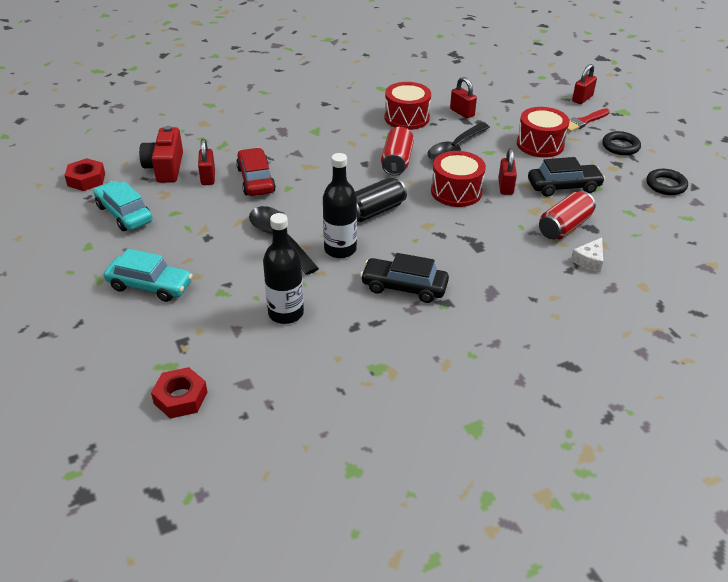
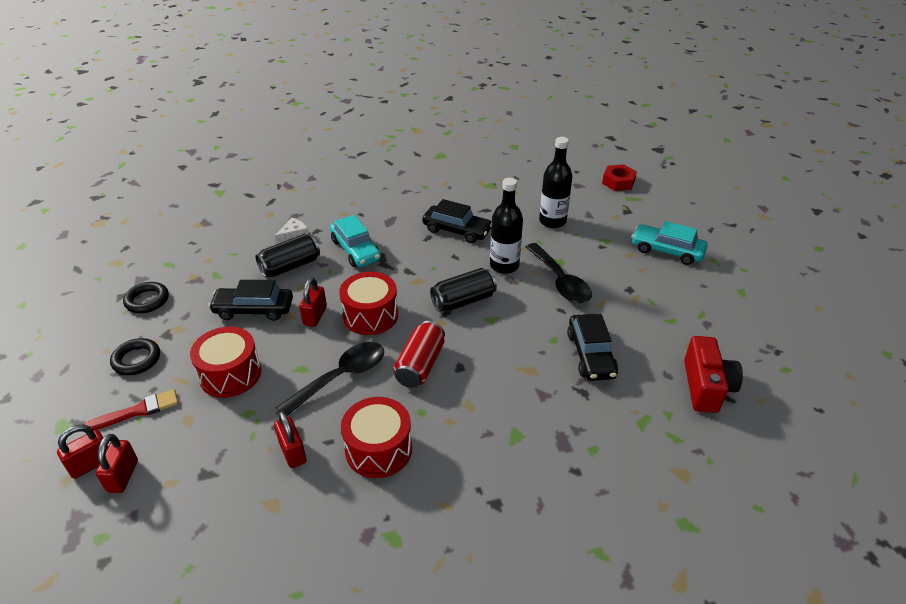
camera: 170 degrees left, 0 degrees up
red nut [64,158,105,191] -> none
turquoise car [93,181,152,231] -> turquoise car moved to [330,215,381,267]
red padlock [198,139,215,185] -> red padlock moved to [96,434,138,493]
red car [236,148,276,196] -> black car [567,314,618,381]
red can [539,191,596,240] -> black can [255,234,320,278]

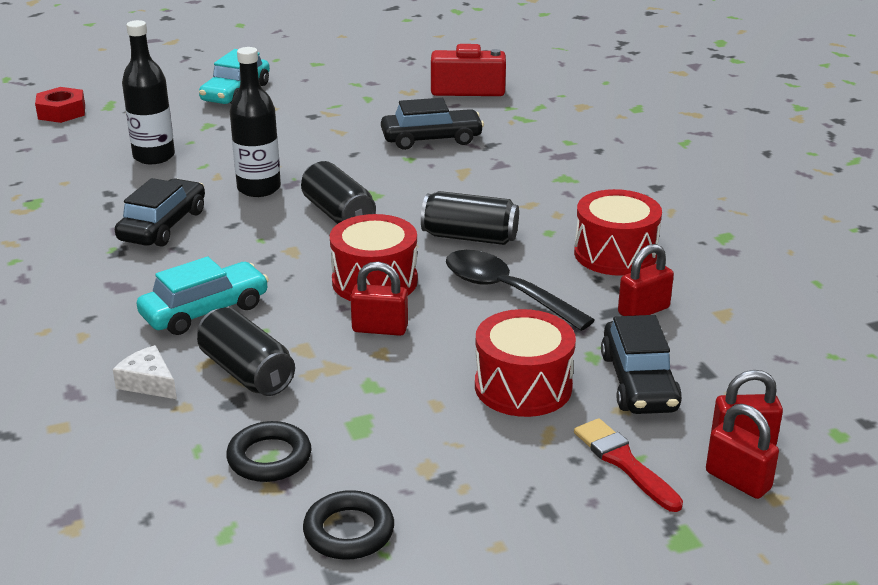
camera: 95 degrees left, 10 degrees down
black ring [110,338,160,375] -> black ring moved to [226,421,312,482]
black car [208,280,293,321] -> black car moved to [601,315,682,414]
red can [394,321,445,388] -> black can [421,191,519,245]
black spoon [526,243,592,303] -> none

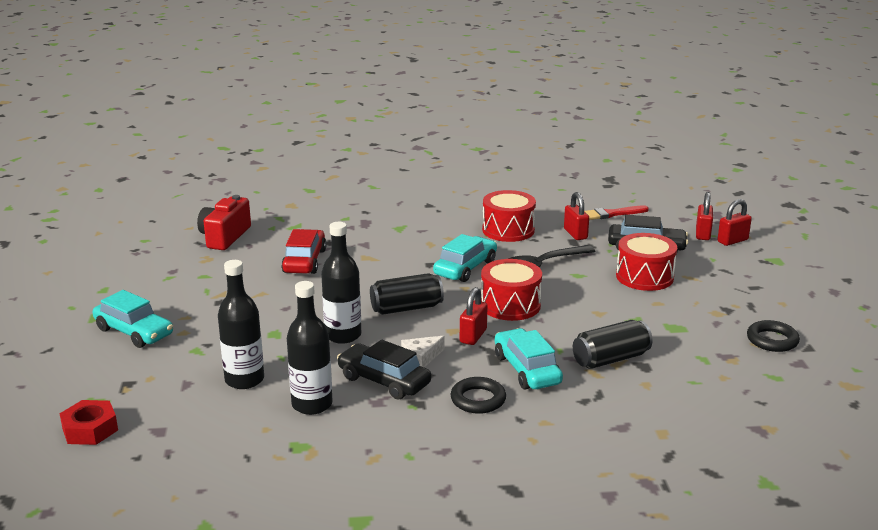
camera: 75 degrees left, 5 degrees down
white cheese [113,345,177,399] -> white cheese moved to [401,335,445,368]
black ring [226,421,312,482] -> black ring moved to [450,377,506,414]
red padlock [350,262,408,336] -> red padlock moved to [460,287,488,345]
black car [381,98,484,150] -> red car [281,229,327,274]
black can [421,191,519,245] -> turquoise car [433,234,497,282]
red brush [574,418,683,512] -> red brush moved to [585,205,649,220]
none -> black bottle [287,281,332,415]

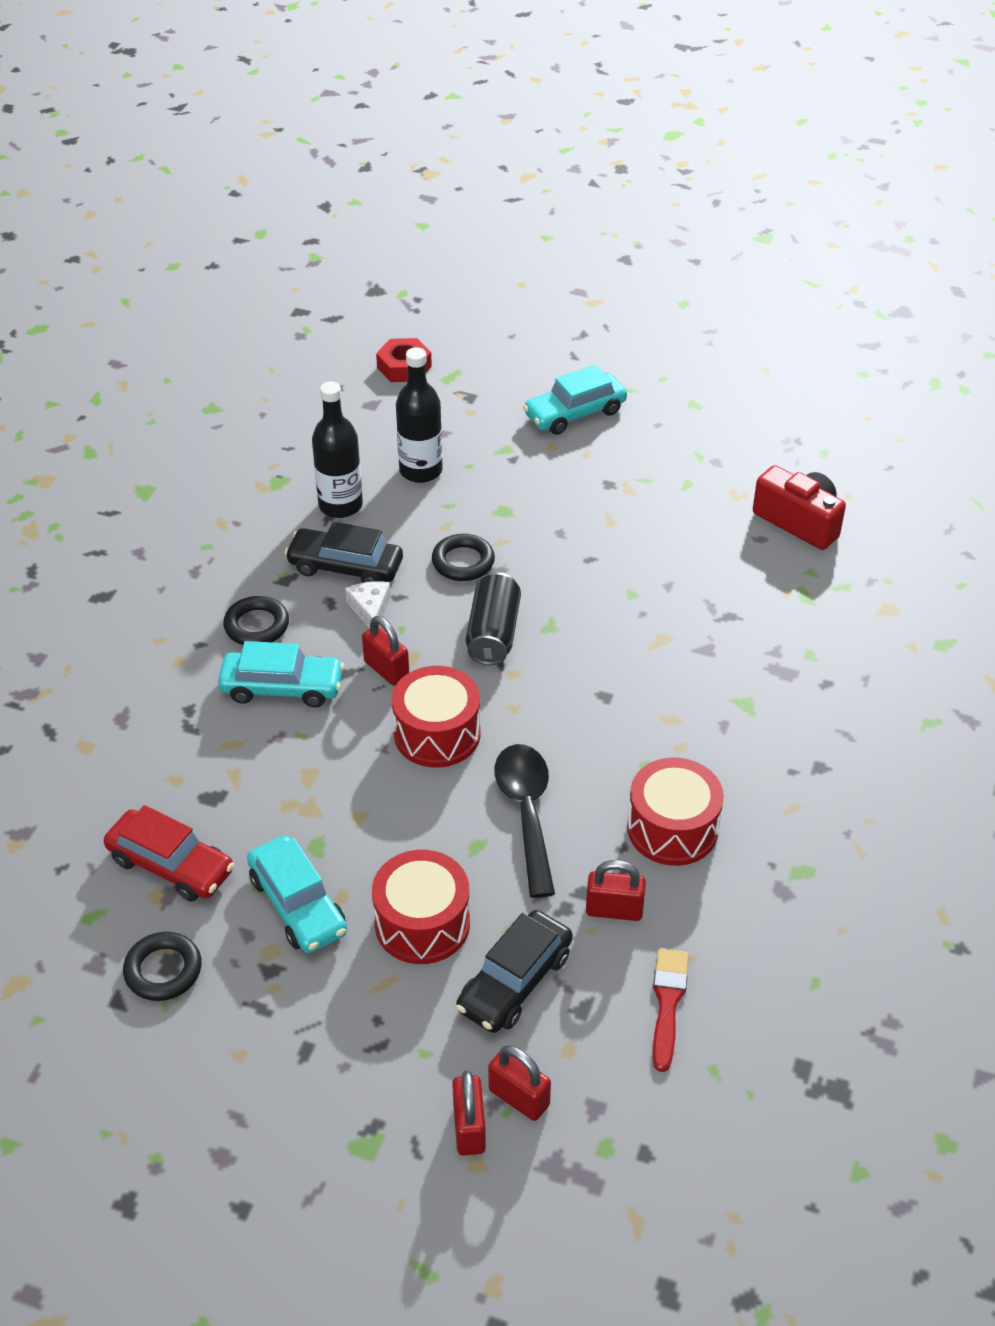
camera: 115 degrees right, 20 degrees up
red car [281,229,327,274] -> red car moved to [104,805,234,901]
black bottle [321,222,361,344] -> black ring [432,534,495,581]
black car [337,340,431,400] -> black car turned 135 degrees counterclockwise [285,522,403,583]
turquoise car [433,234,497,282] -> turquoise car moved to [247,836,347,953]
black can [573,320,653,369] -> none

